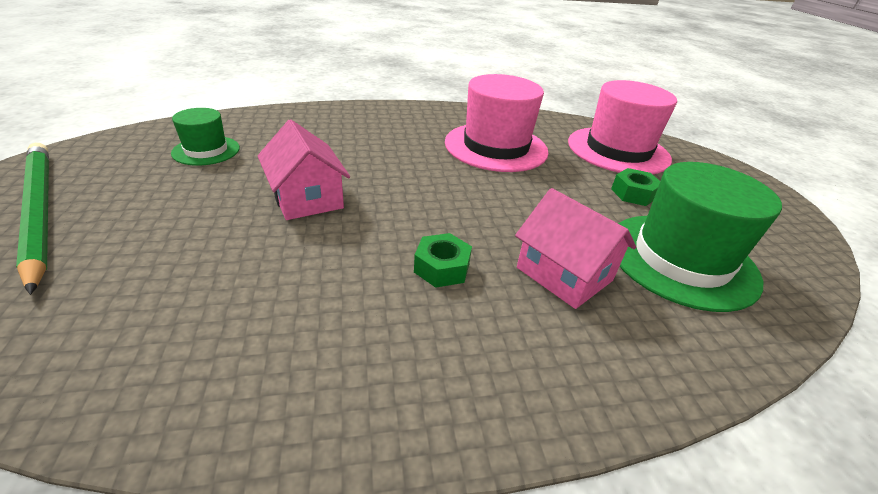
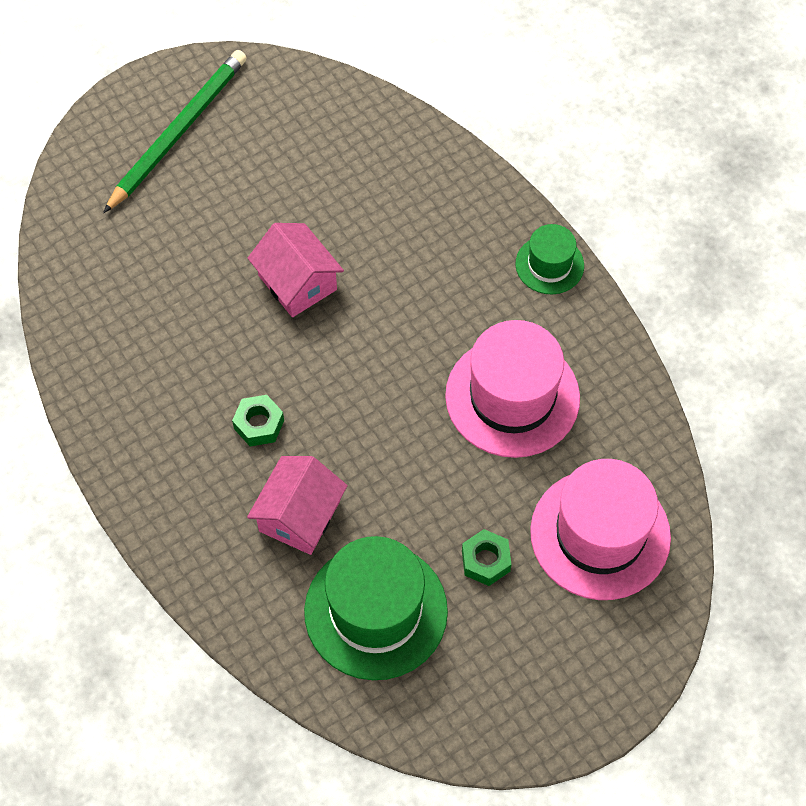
camera: 70 degrees right, 25 degrees up
green hat [171,108,240,166] -> green hat moved to [515,224,584,294]
pink house [258,120,350,220] -> pink house turned 75 degrees counterclockwise [248,223,344,317]

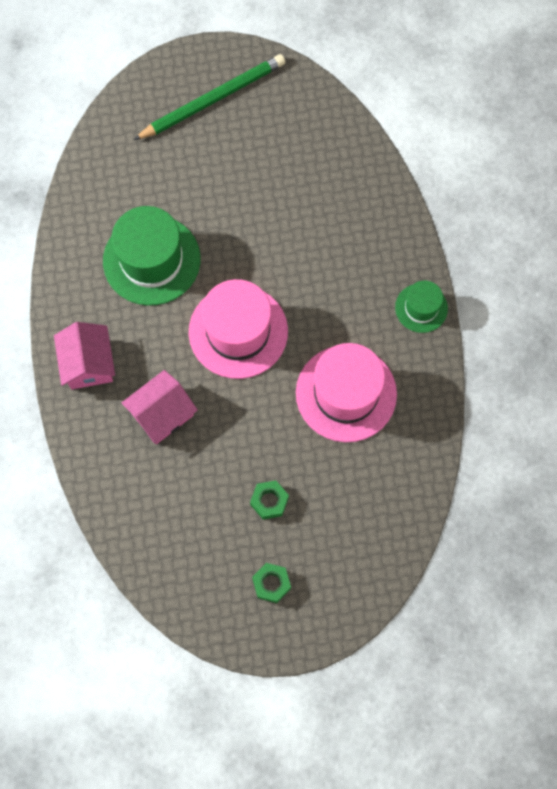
camera: 25 degrees right, 10 degrees up
green nut [232,395,284,446] -> green nut moved to [252,563,291,603]
pink house [248,223,344,317] -> pink house moved to [54,322,115,389]
green hat [304,536,448,680] -> green hat moved to [103,206,200,305]
pink hat [530,459,671,600] -> pink hat moved to [189,279,288,379]

